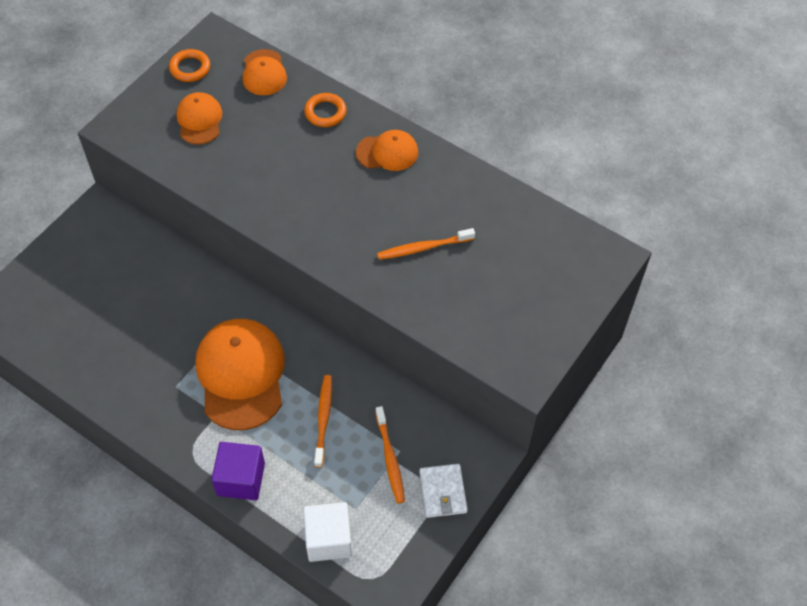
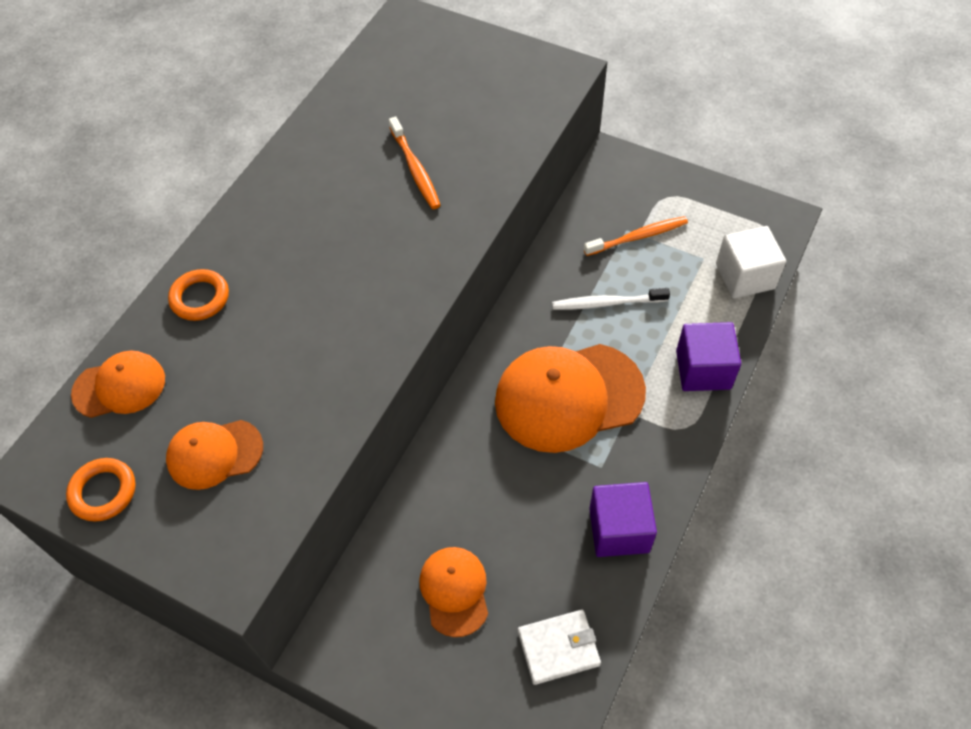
camera: 95 degrees left, 0 degrees up
orange toothbrush [314,375,332,468] -> white toothbrush [552,288,670,310]
orange cap [356,130,418,171] -> orange cap moved to [420,547,488,637]
white wallet [420,464,468,518] -> white wallet moved to [518,610,601,685]
none -> purple cube [589,482,657,557]

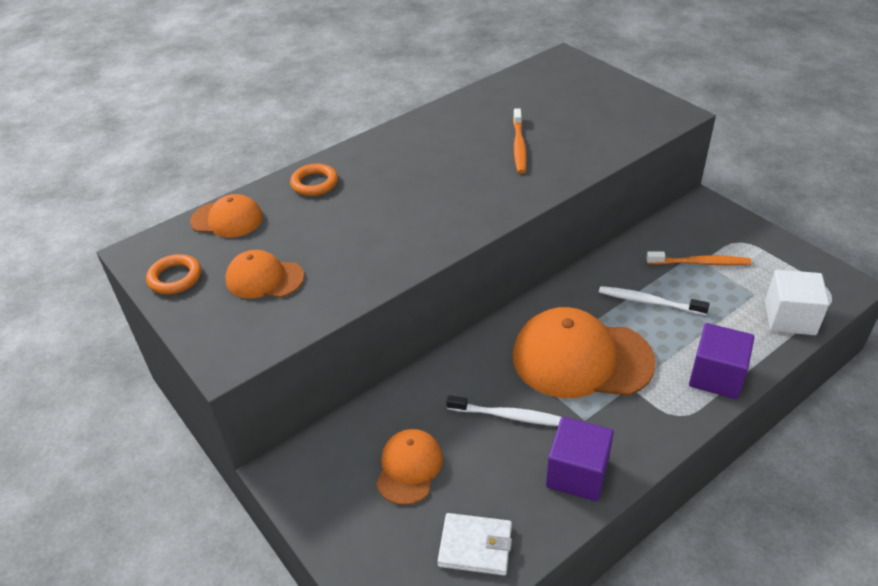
camera: 25 degrees right, 15 degrees down
none -> white toothbrush [446,395,562,426]

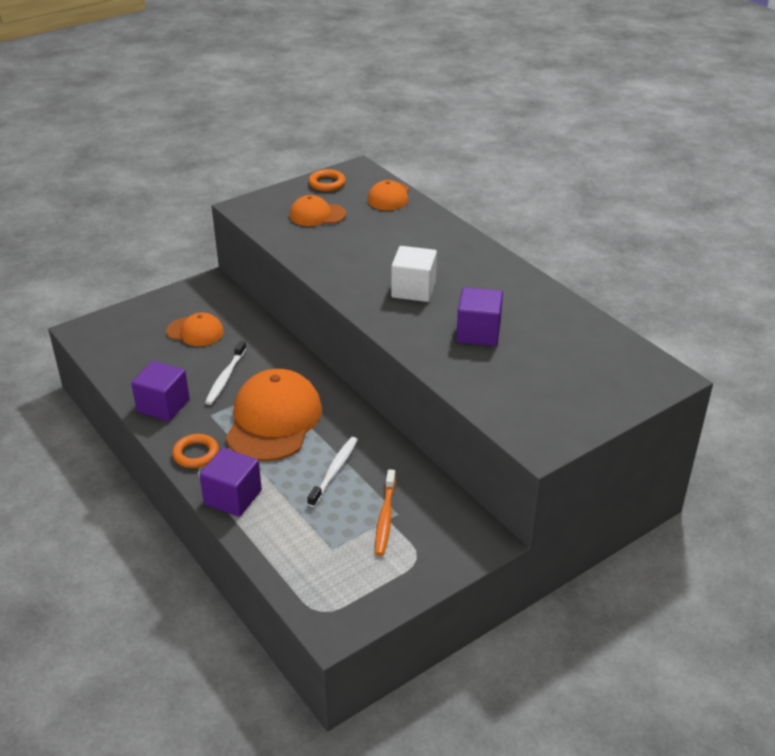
camera: 90 degrees right, 5 degrees down
orange cap [226,250,305,298] -> orange cap turned 105 degrees counterclockwise [290,195,346,226]
orange ring [290,164,338,196] -> orange ring moved to [172,434,219,468]
white wallet [438,513,512,576] -> none
orange toothbrush [513,108,527,174] -> purple cube [456,287,503,346]
white cube [765,270,829,335] -> white cube moved to [391,246,437,302]

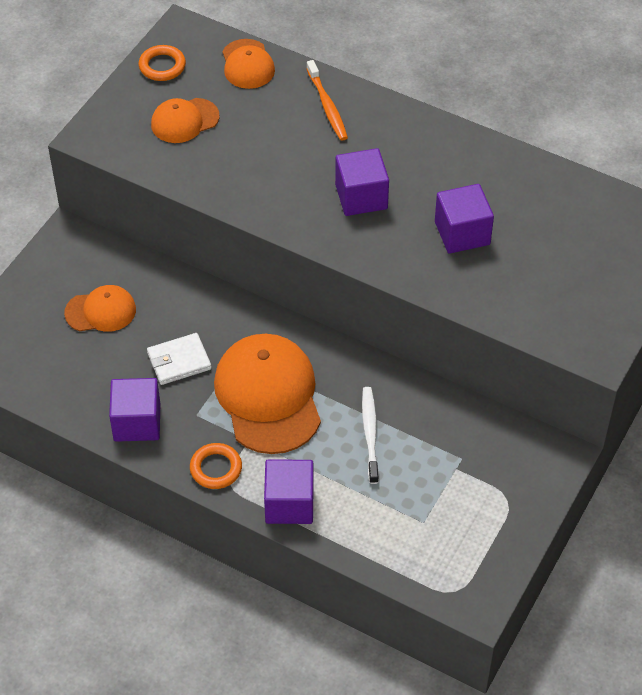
camera: 25 degrees left, 15 degrees up
white toothbrush [205,341,246,405] -> white wallet [147,333,211,385]
orange toothbrush [375,469,396,556] -> orange toothbrush moved to [306,60,348,141]
white cube [391,246,437,302] -> purple cube [335,148,389,216]

